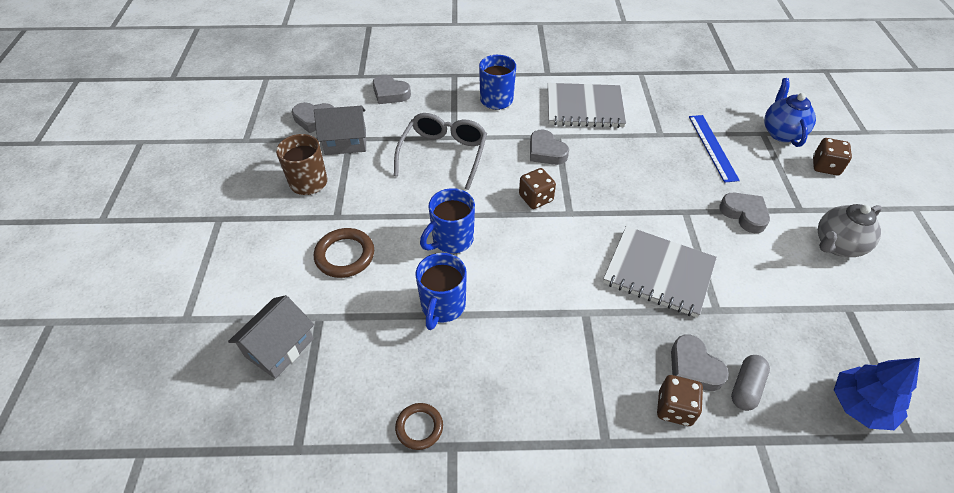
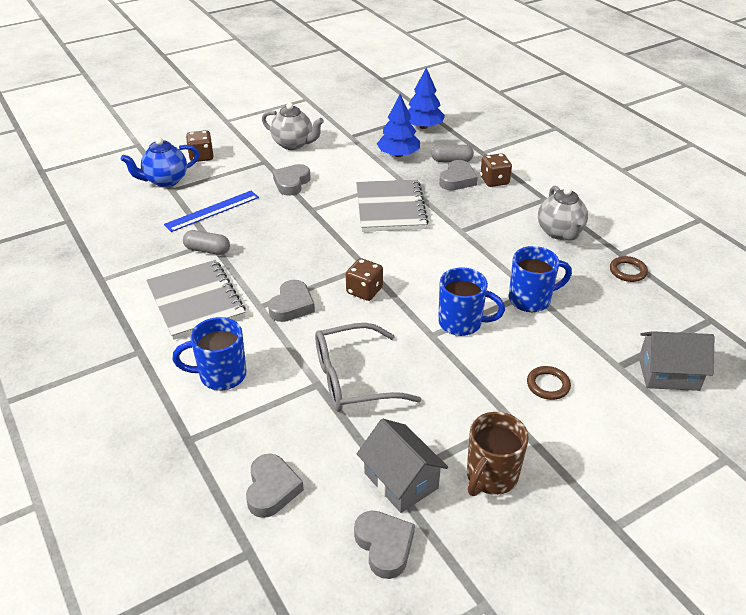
camera: 120 degrees left, 10 degrees down
brown ring [314,228,374,278] -> brown ring [527,366,571,400], size x0.65
none -> grey capsule [183,230,230,255]
none -> blue tree [377,94,420,157]
none -> grey teapot [538,186,588,240]

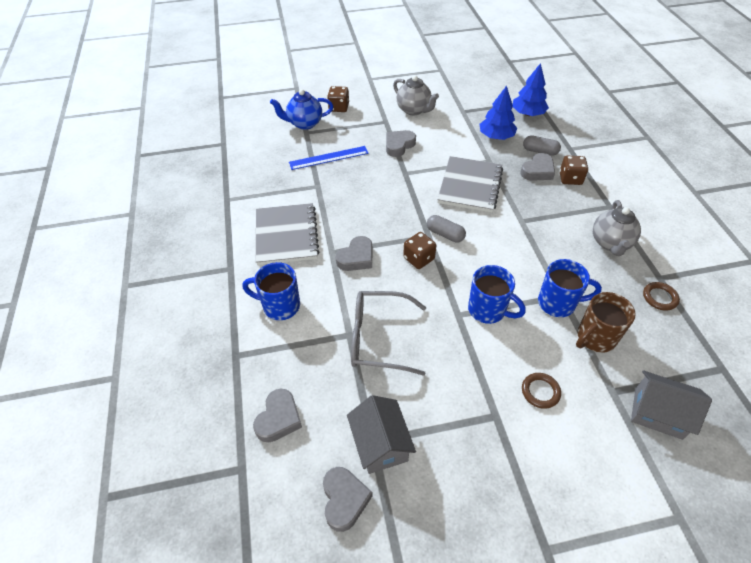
camera: 20 degrees right, 10 degrees up
grey capsule [183,230,230,255] -> grey capsule moved to [427,215,466,242]
brown mug [467,412,529,496] -> brown mug moved to [576,292,636,353]

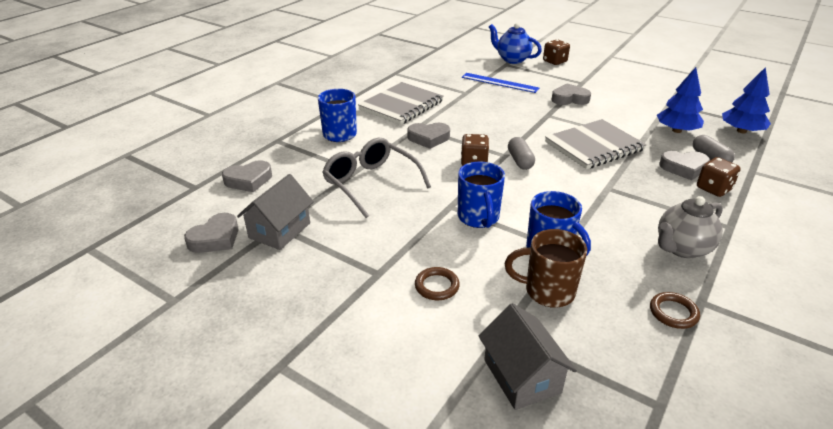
camera: 45 degrees right, 15 degrees down
grey teapot [393,75,439,115] -> none

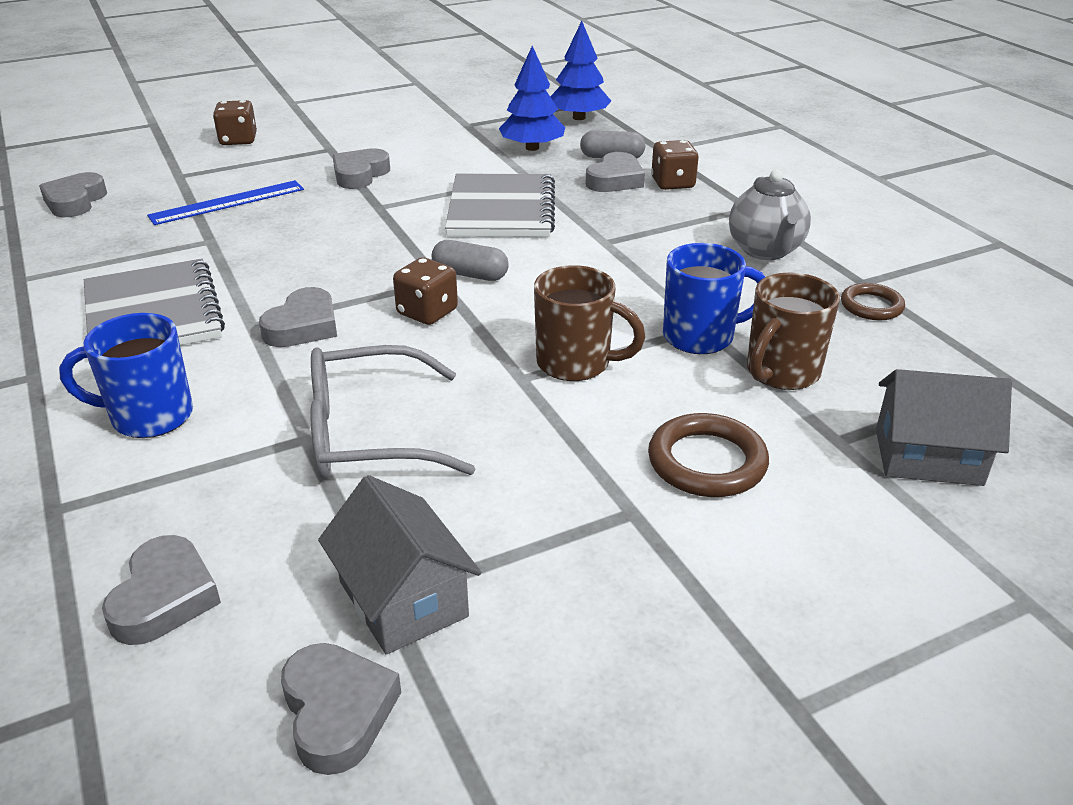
camera: 60 degrees left, 0 degrees up
brown ring [415,267,460,300] -> brown ring [648,413,769,497], size x1.55
blue mug [458,162,505,228] -> brown mug [534,265,645,381]
blue teapot [489,23,542,64] -> none
none -> grey heart [39,172,107,217]

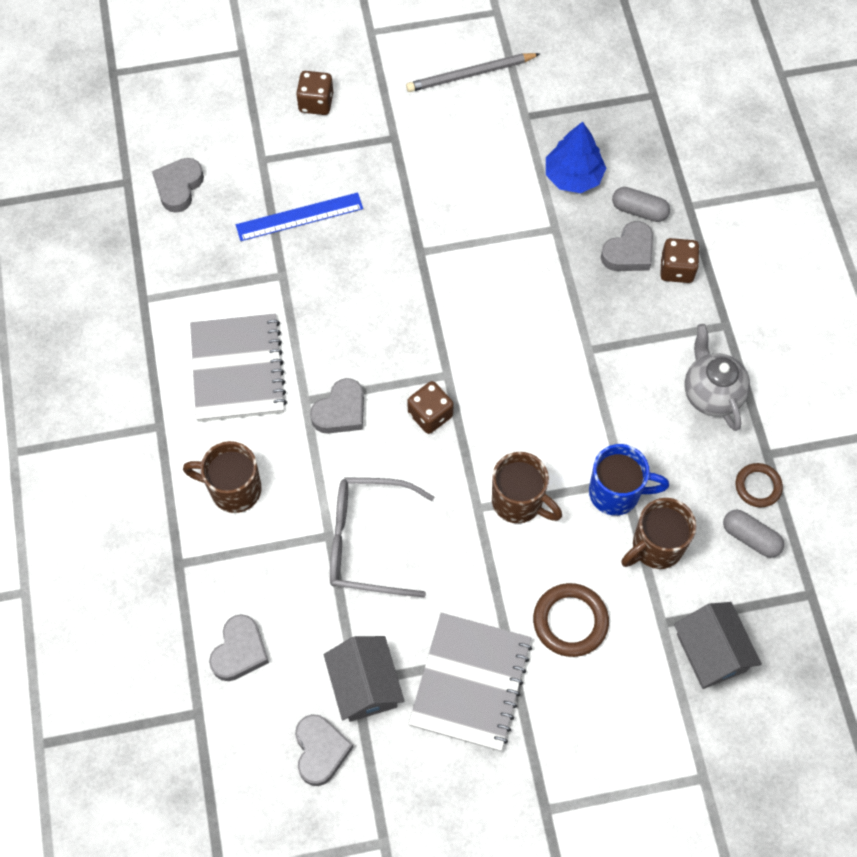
camera: 15 degrees right, 30 degrees up
blue mug [59,313,193,438] -> brown mug [183,441,262,513]
grey heart [333,148,390,189] -> none
grey capsule [432,240,509,281] -> grey capsule moved to [723,510,784,558]
grey notebook [445,173,555,237] -> grey notebook moved to [408,612,532,751]
blue tree [550,21,611,120] -> none
grey teapot [729,169,811,260] -> grey teapot turned 150 degrees clockwise [684,324,750,431]
grey house [876,369,1012,486] -> grey house turned 45 degrees clockwise [674,602,762,689]
none -> grey pencil [406,53,540,92]

